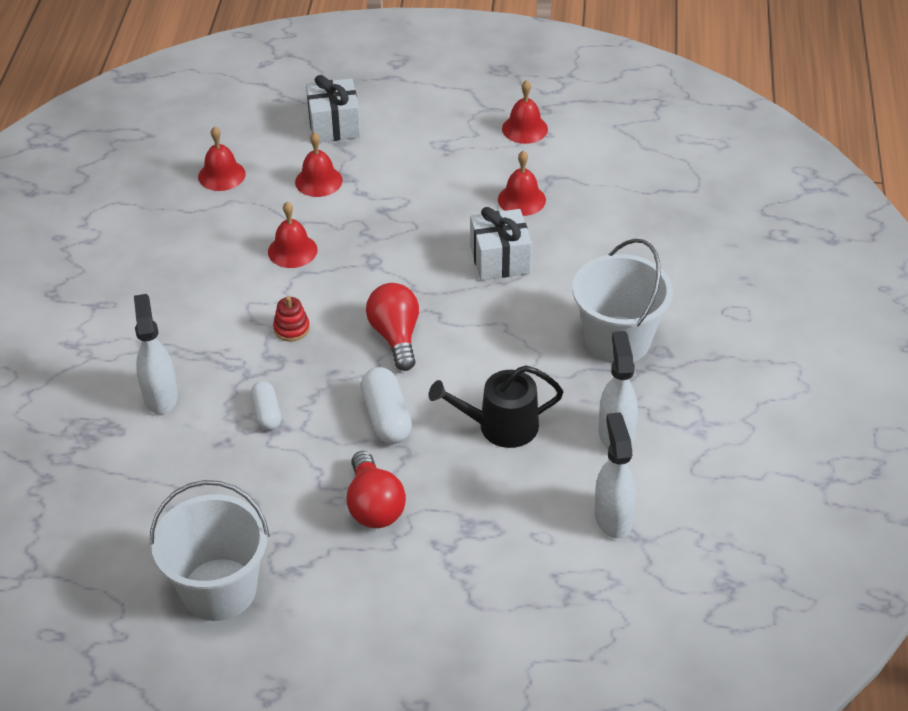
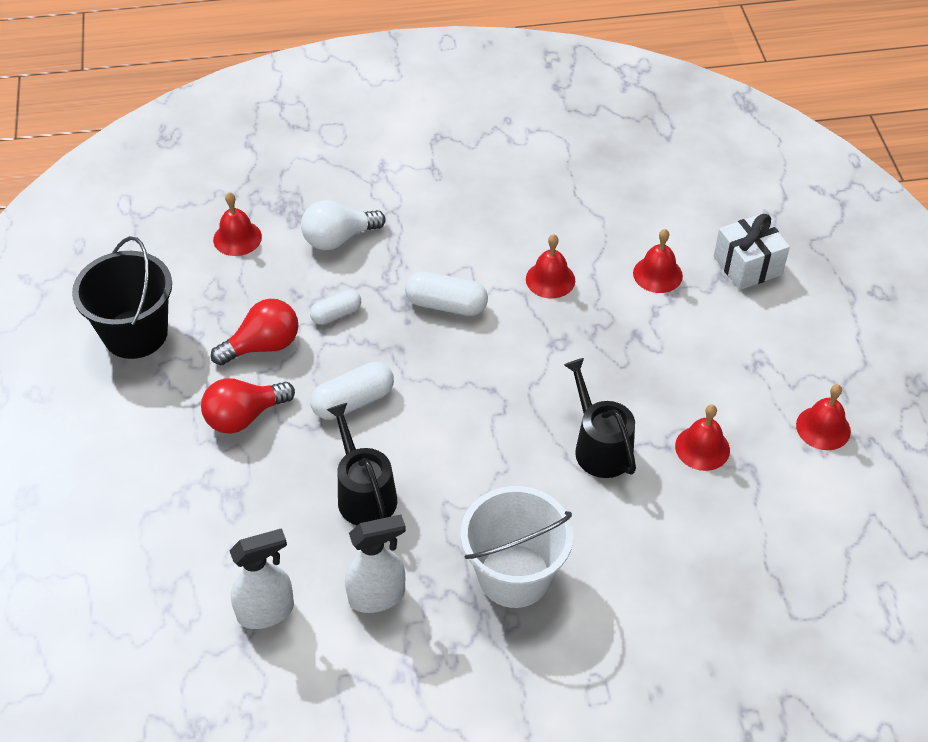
camera: 75 degrees right, 5 degrees up
white spray bottle [134,294,178,414] -> white light bulb [301,200,386,250]
white bucket [150,480,269,621] -> black bucket [72,236,172,359]
red bell [198,126,246,191] -> red bell moved to [213,192,262,256]
red stacking toy [273,296,310,341] -> white capsule [405,272,488,316]
red light bulb [366,283,419,371] -> red light bulb moved to [211,299,299,366]
white gift [470,207,532,280] -> black watering can [564,358,636,478]

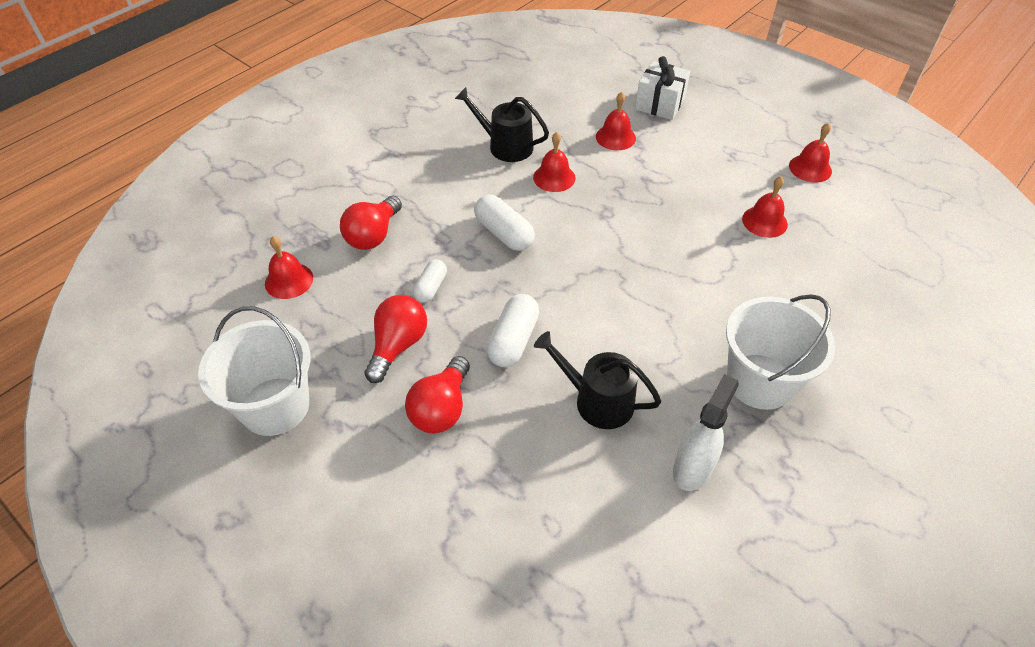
camera: 40 degrees left, 0 degrees up
black bucket [72,236,172,359] -> white bucket [198,306,310,436]
white spray bottle [229,528,294,629] -> none
white light bulb [301,200,386,250] -> red light bulb [340,196,402,250]
white capsule [405,272,488,316] -> white capsule turned 75 degrees clockwise [474,195,535,251]
black watering can [564,358,636,478] -> black watering can moved to [455,87,549,162]

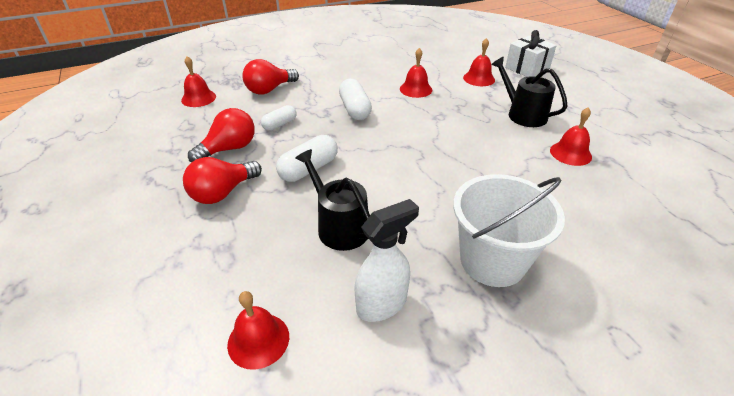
camera: 25 degrees right, 10 degrees down
white bucket [198,306,310,436] -> none
black watering can [455,87,549,162] -> black watering can moved to [491,57,568,127]
red bell [789,123,832,183] -> red bell moved to [227,291,289,370]

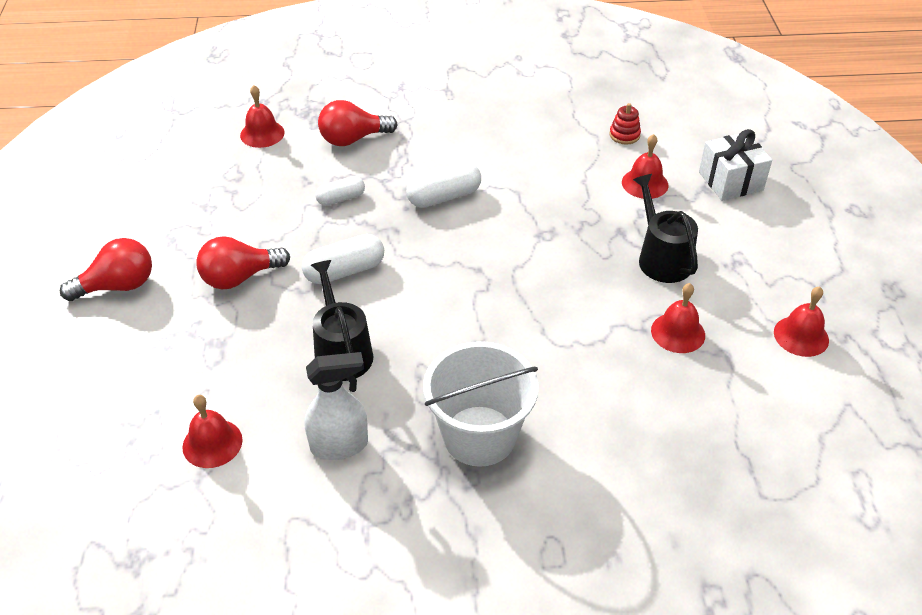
camera: 20 degrees right, 5 degrees up
red light bulb [188,108,255,162] -> red light bulb moved to [60,238,152,301]
white capsule [339,79,372,120] -> white capsule turned 60 degrees clockwise [406,162,481,208]
red bell [400,48,432,98] -> red bell moved to [774,286,829,357]
none -> red stacking toy [609,103,641,144]

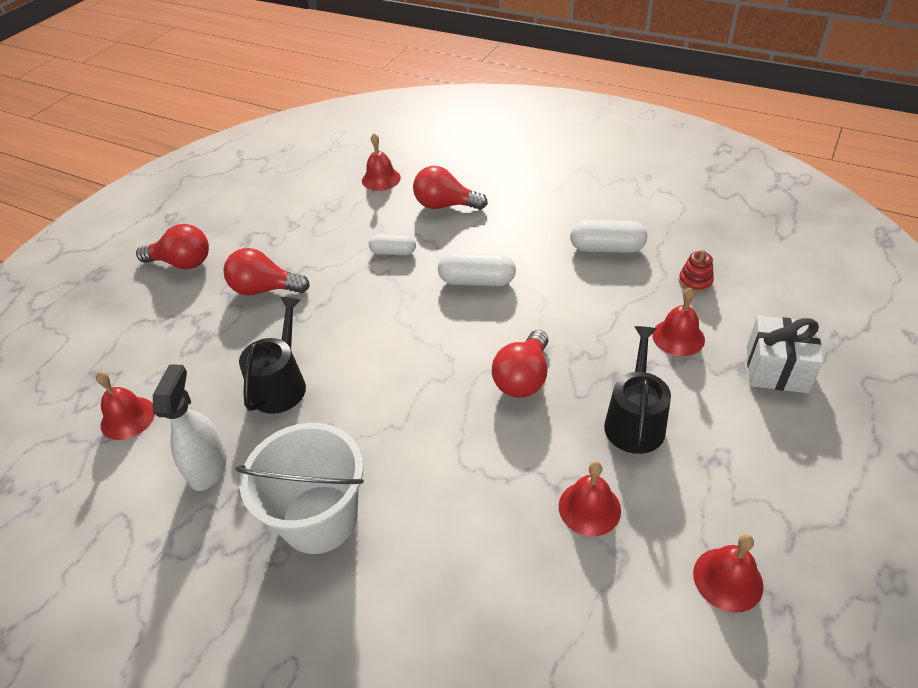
camera: 35 degrees right, 0 degrees up
white capsule [302,234,384,284] -> white capsule moved to [570,220,647,253]
white spray bottle [305,352,368,460] -> white spray bottle turned 105 degrees counterclockwise [153,365,227,491]
none -> red light bulb [492,330,548,398]

